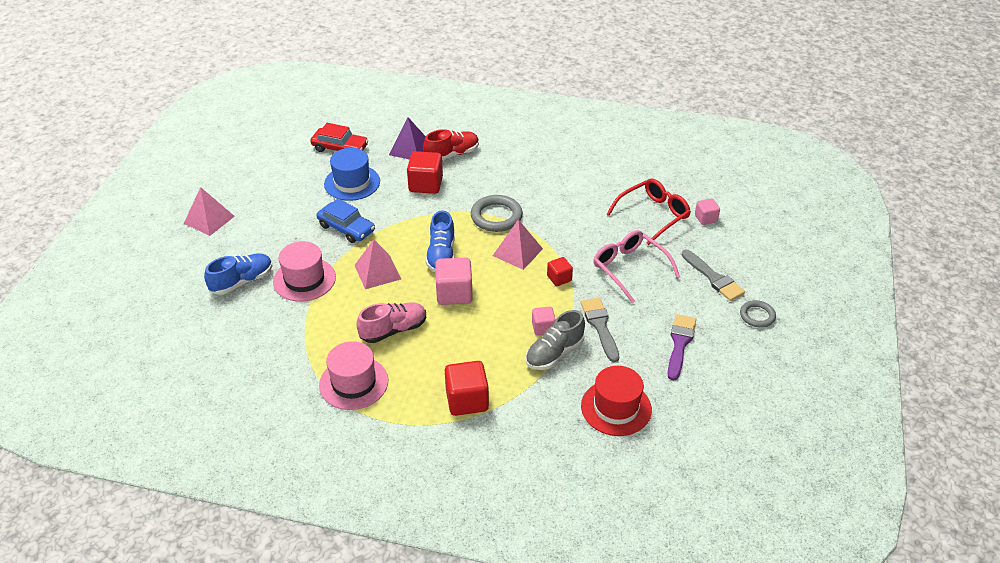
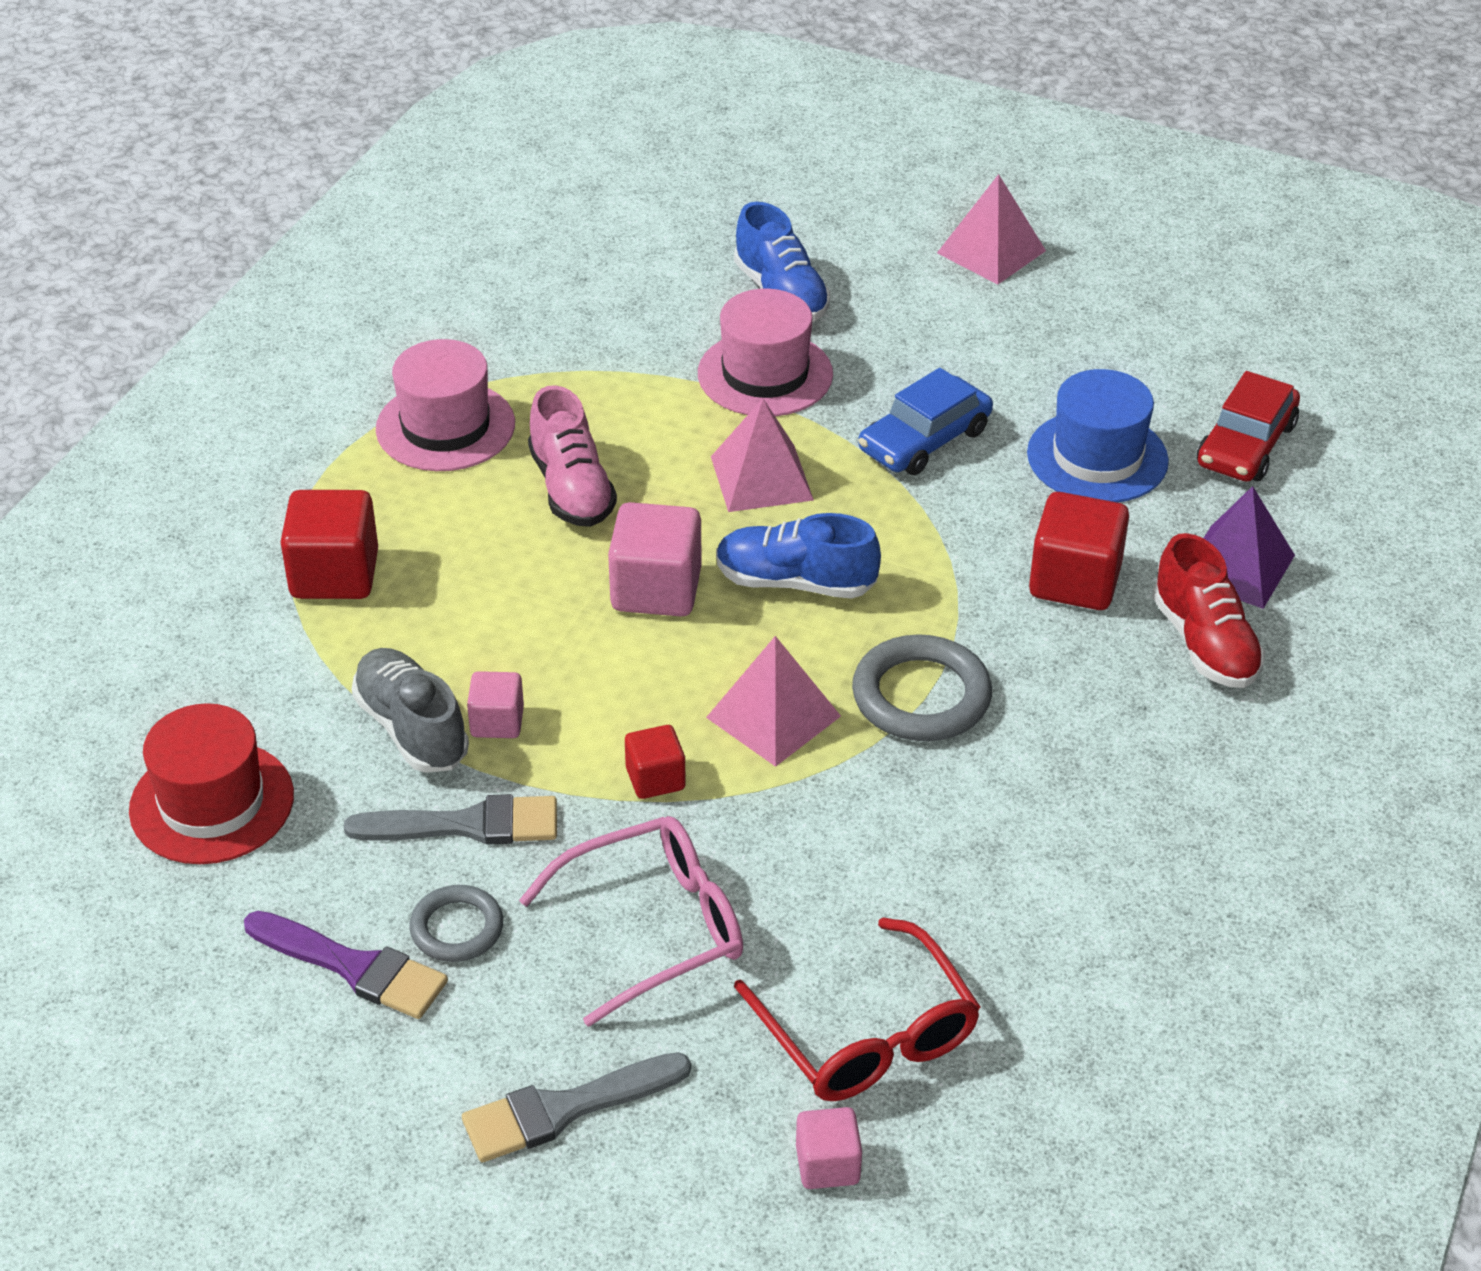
camera: 100 degrees right, 0 degrees up
grey ring [740,300,776,328] -> grey ring moved to [409,885,503,962]

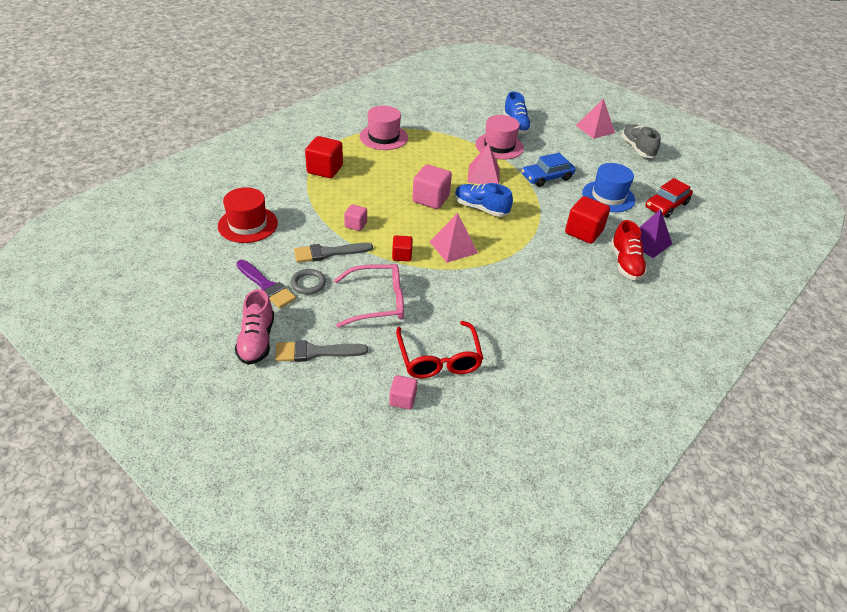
camera: 15 degrees right, 0 degrees up
grey brush [344,794,557,845] -> grey brush turned 150 degrees clockwise [294,243,373,263]
grey shoe [352,648,469,773] -> grey shoe moved to [622,124,661,158]
pink shoe [528,385,617,527] -> pink shoe moved to [235,289,274,365]
grey ring [852,634,992,741] -> none

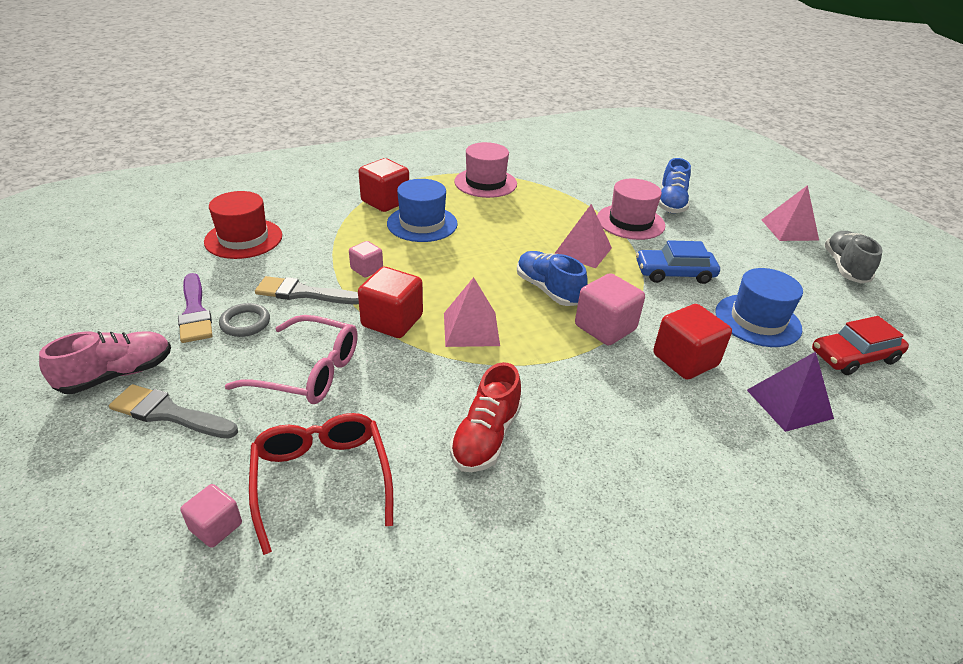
camera: 25 degrees right, 5 degrees down
pink shoe [235,289,274,365] -> pink shoe turned 150 degrees counterclockwise [39,331,171,394]
red cube [392,235,413,261] -> red cube [358,267,423,338], size x1.75
red glasses [396,321,484,379] -> red glasses turned 150 degrees clockwise [249,413,393,555]
pink cube [412,164,452,209] -> pink cube moved to [575,273,645,345]
red shoe [611,220,647,280] -> red shoe moved to [450,362,522,472]
none -> blue hat [387,179,458,242]

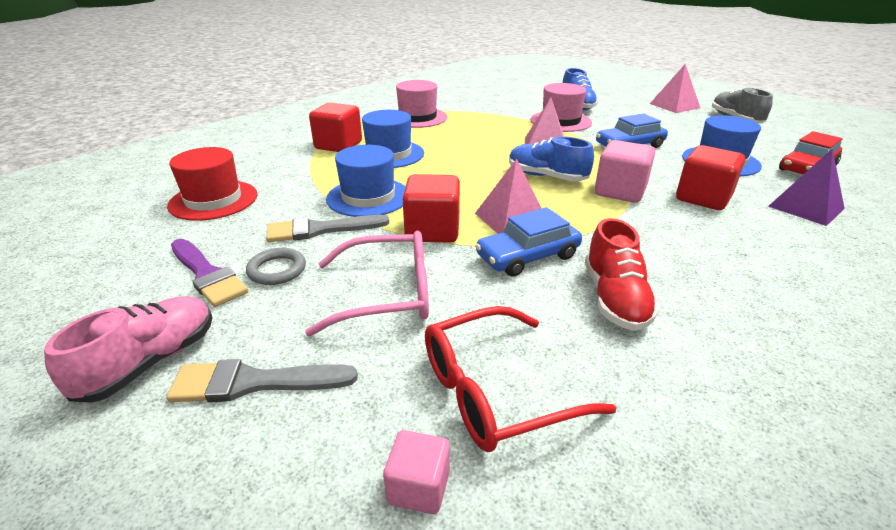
camera: 20 degrees left, 5 degrees down
red glasses [249,413,393,555] -> red glasses turned 75 degrees counterclockwise [425,306,616,452]
pink cube [349,241,383,278] -> blue hat [326,145,406,217]
none -> blue car [475,207,582,277]

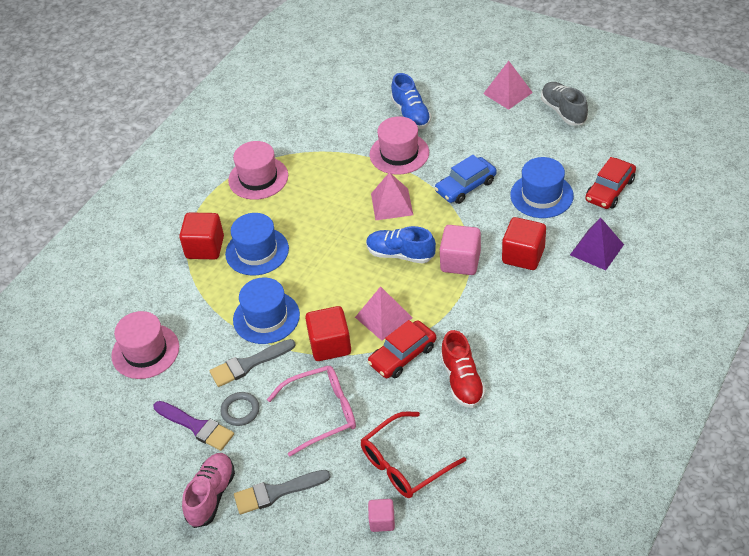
camera: 10 degrees left, 15 degrees up
red hat [167,147,257,221] -> pink hat [111,311,179,379]
blue car [475,207,582,277] -> red car [368,320,436,378]

